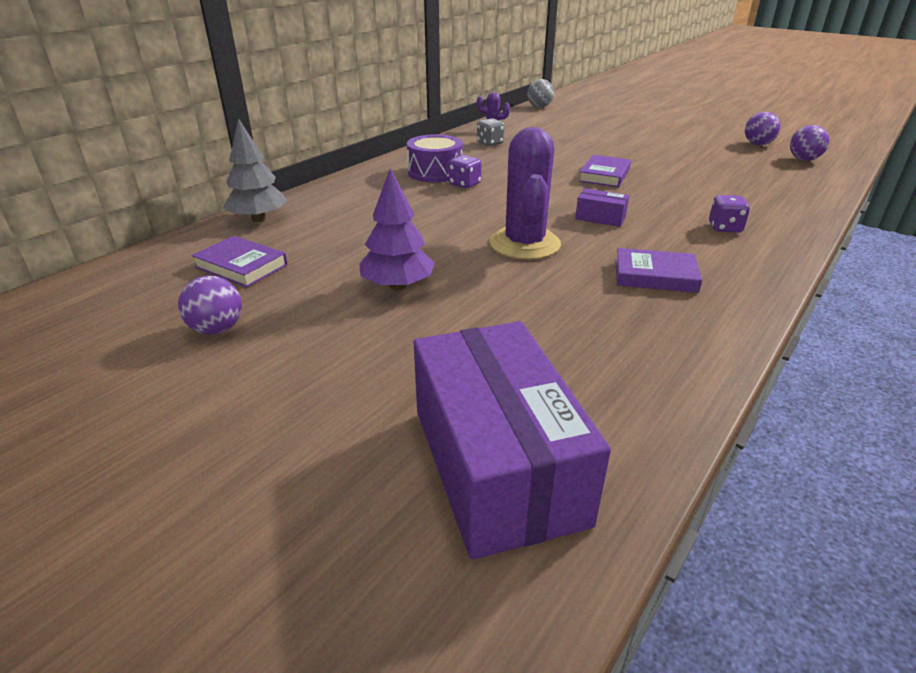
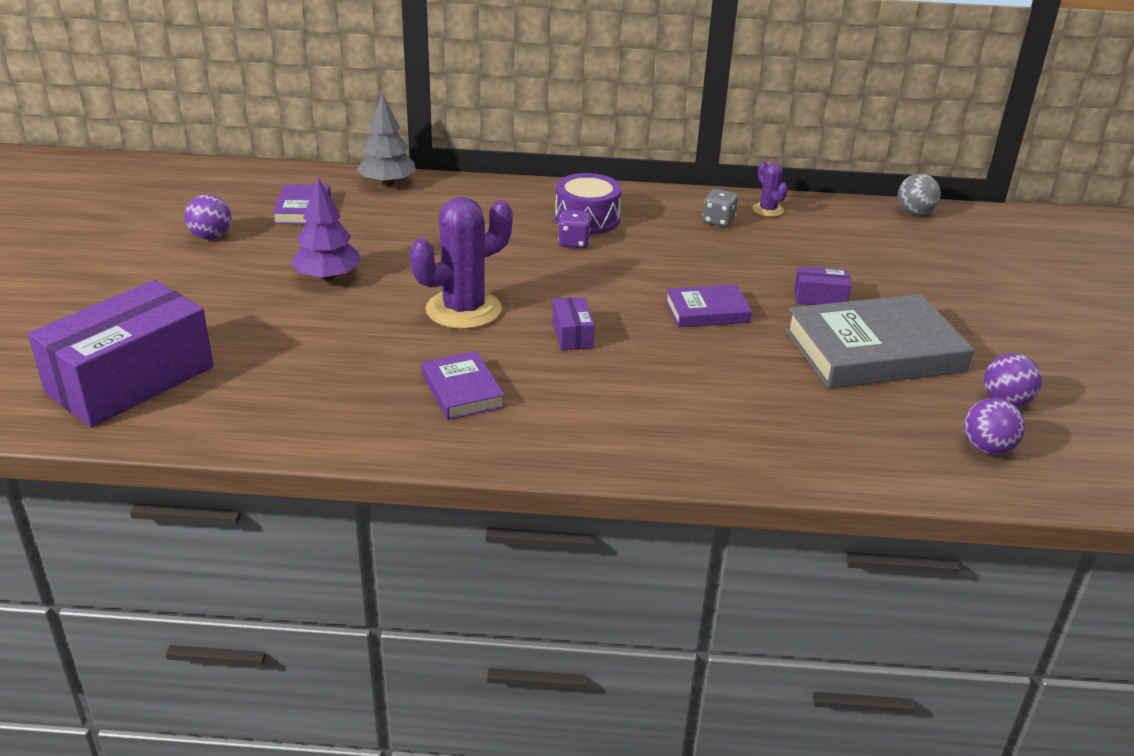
camera: 55 degrees right, 0 degrees up
purple dice [709,195,750,233] -> none
none -> grey book [785,294,974,389]
none -> purple box [794,266,852,305]

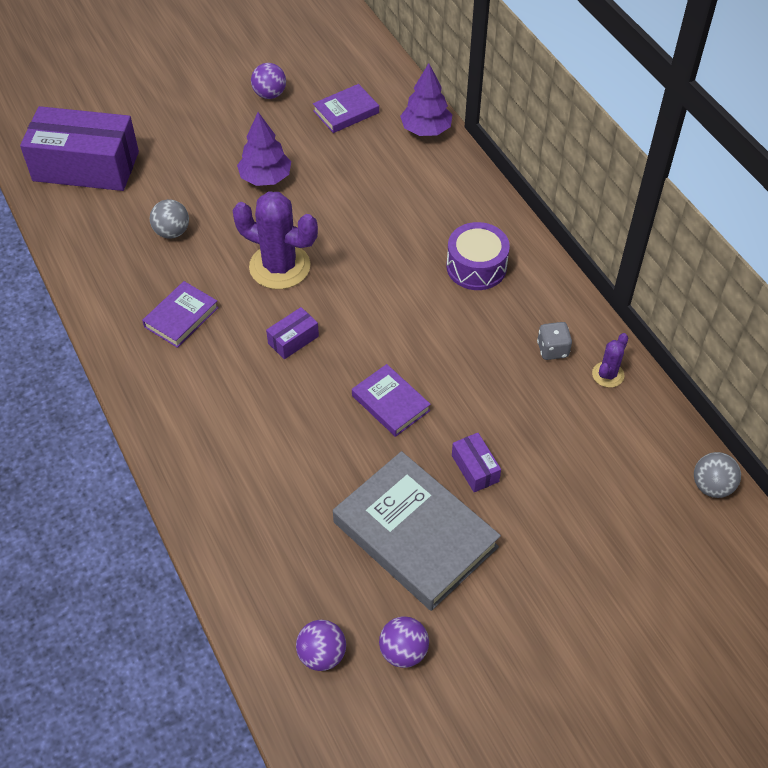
camera: 60 degrees right, 20 degrees up
grey tree [357,94,416,187] -> purple tree [400,63,453,136]
purple dice [558,210,591,248] -> none
none -> grey ball [150,199,189,239]

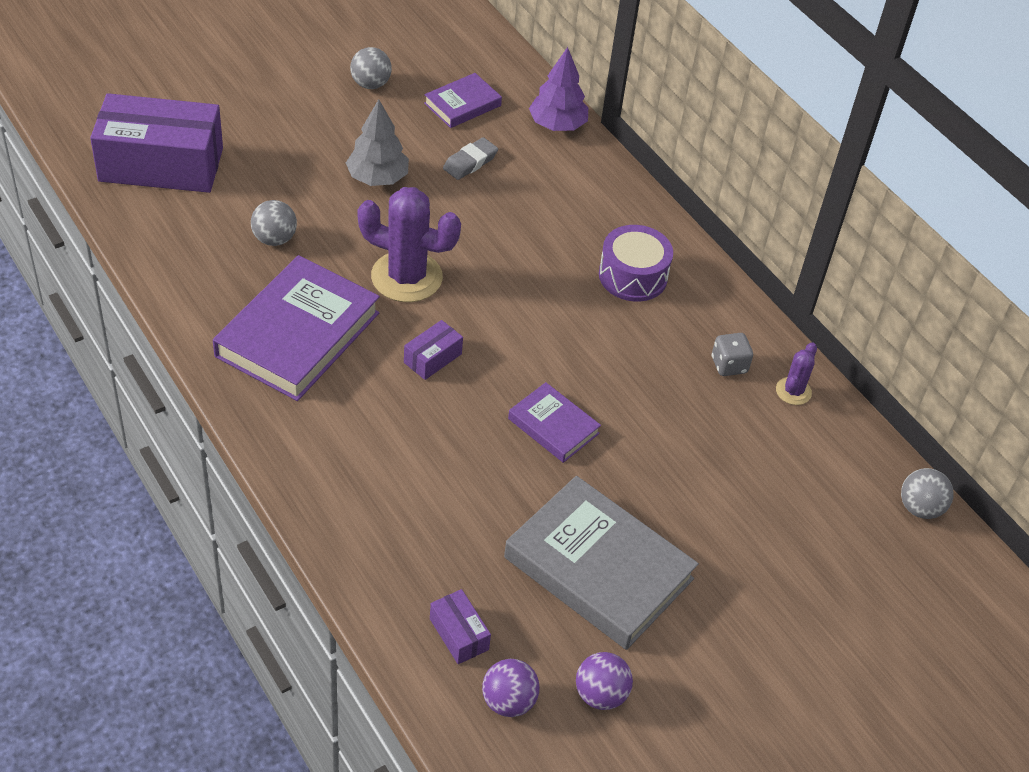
camera: 10 degrees left, 5 degrees down
purple book [142,281,219,348] -> purple book [213,255,380,401], size x1.92
purple tree [237,112,291,186] -> grey tree [346,99,409,186]
purple ball [251,63,286,99] -> grey ball [350,47,392,89]
purple box [452,433,501,492] -> purple box moved to [430,589,491,664]
none -> grey eraser [443,137,498,180]

